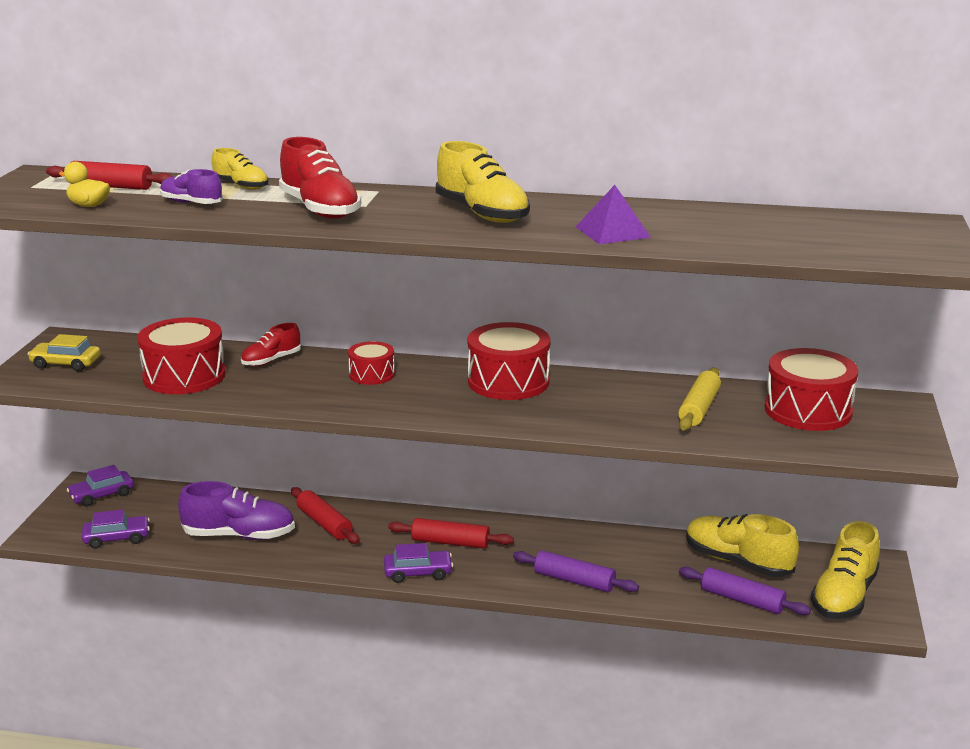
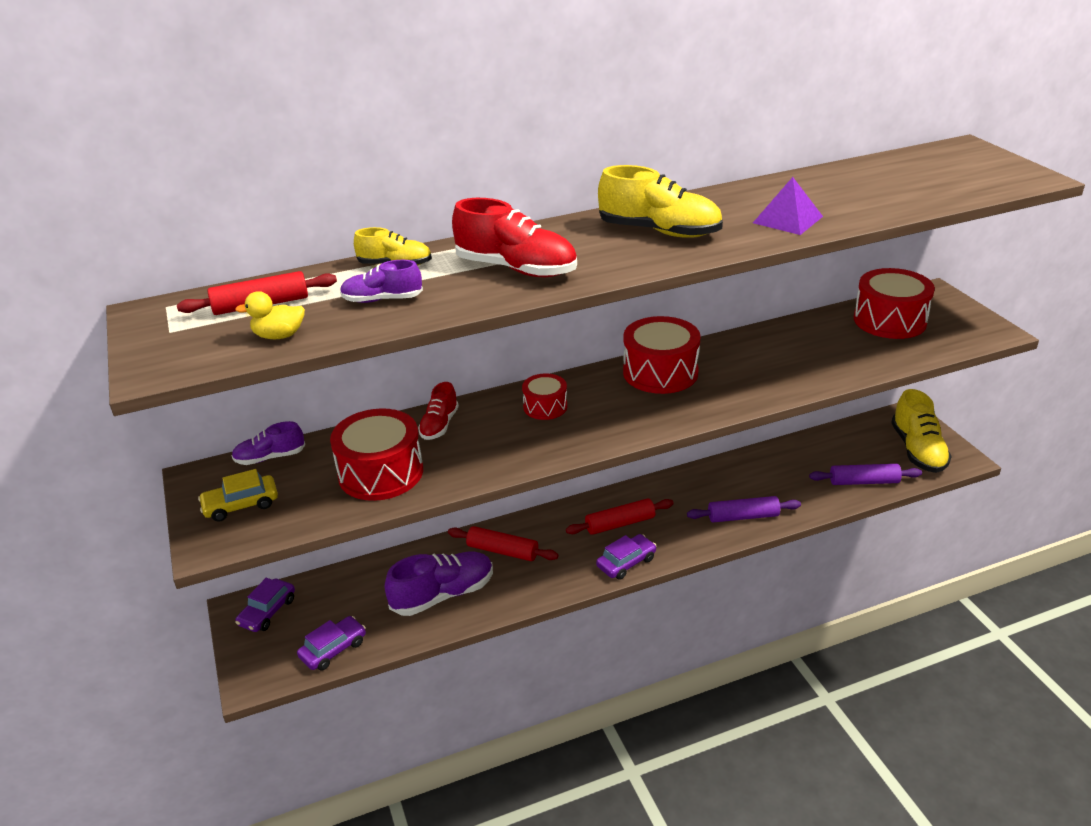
camera: 30 degrees left, 10 degrees up
yellow rolling pin [678,367,721,431] -> none
yellow shoe [686,514,799,577] -> none
none -> purple shoe [232,421,305,465]

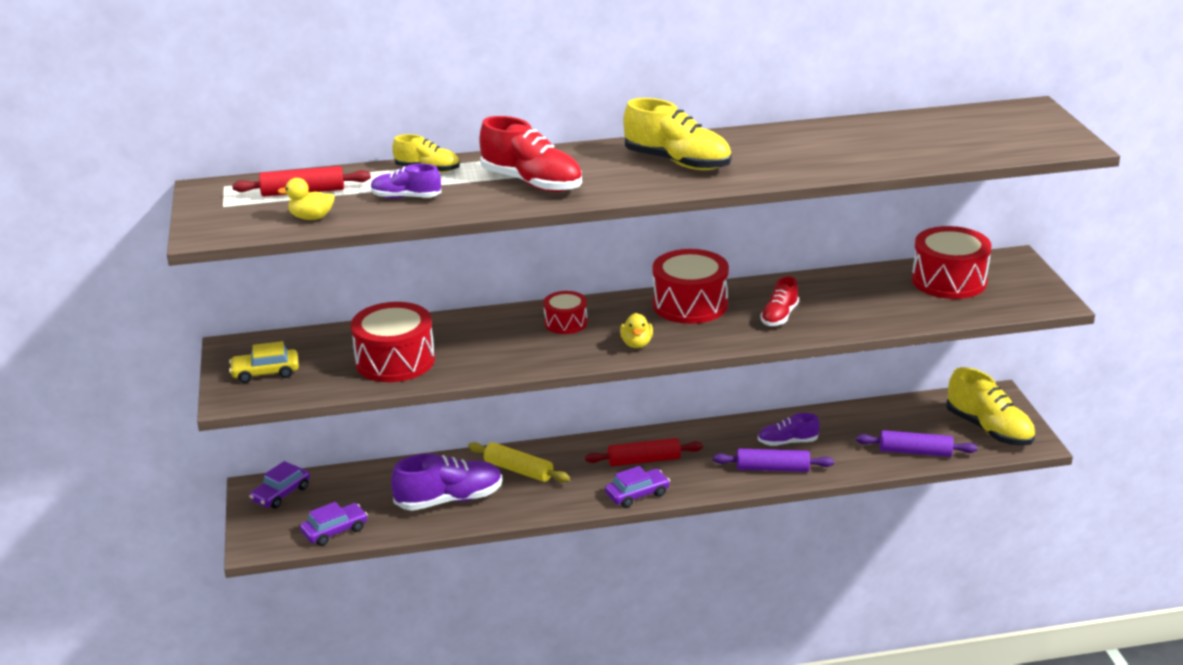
camera: 10 degrees right, 5 degrees down
purple shoe [232,421,305,465] -> purple shoe moved to [758,413,820,446]
red shoe [418,382,459,440] -> red shoe moved to [761,276,799,326]
red rolling pin [448,526,558,561] -> yellow rolling pin [468,442,570,482]
purple pyramid [753,177,823,235] -> none
yellow shoe [891,389,952,473] -> yellow shoe turned 45 degrees counterclockwise [946,367,1035,446]
none -> yellow duck [620,313,653,348]

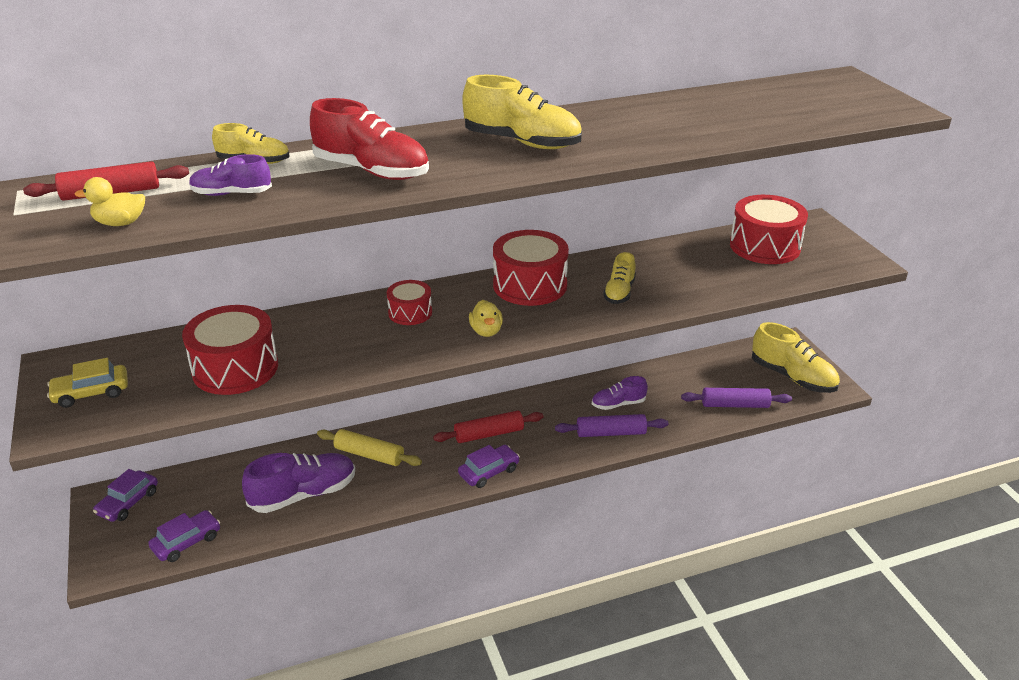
camera: 10 degrees left, 5 degrees up
red shoe [761,276,799,326] -> yellow shoe [603,252,636,304]

